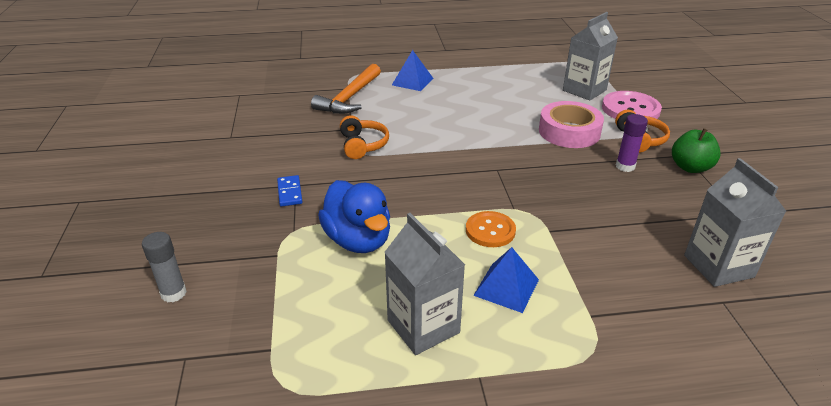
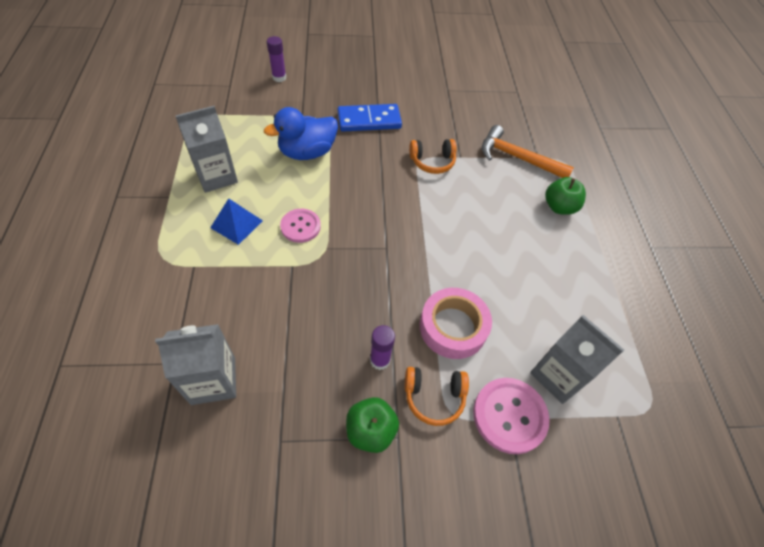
camera: 90 degrees right, 20 degrees up
grey glue stick [142,232,187,302] -> purple glue stick [267,36,286,82]
blue domino [277,175,303,207] -> blue domino [338,104,402,132], size x1.91
blue pyramid [392,50,433,91] -> green apple [545,177,586,215]
orange button [466,211,516,247] -> pink button [280,209,321,243]

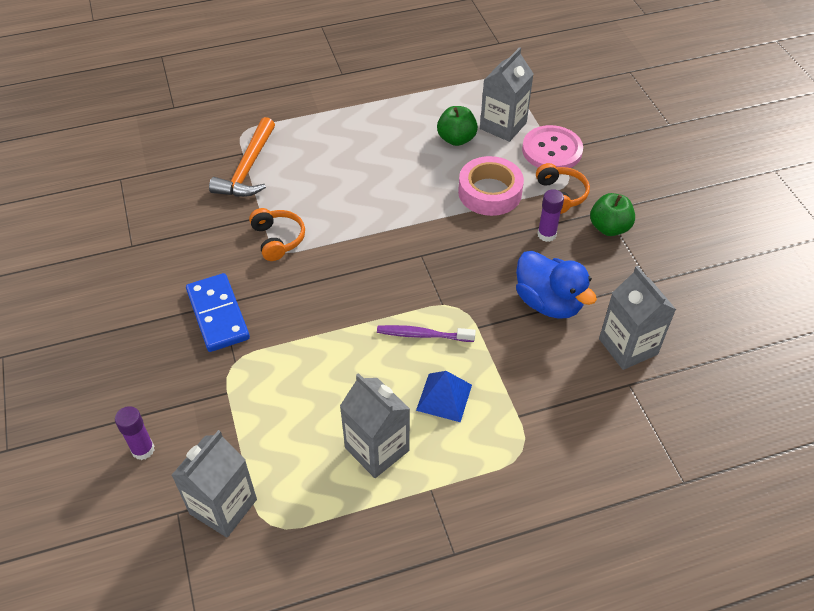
camera: 100 degrees left, 5 degrees down
blue duck [264,107,338,160] -> blue duck moved to [516,251,597,319]
pink button [280,209,321,243] -> purple toothbrush [377,325,476,342]
green apple [545,177,586,215] -> green apple moved to [437,106,478,146]
none -> grey carton [171,430,257,537]

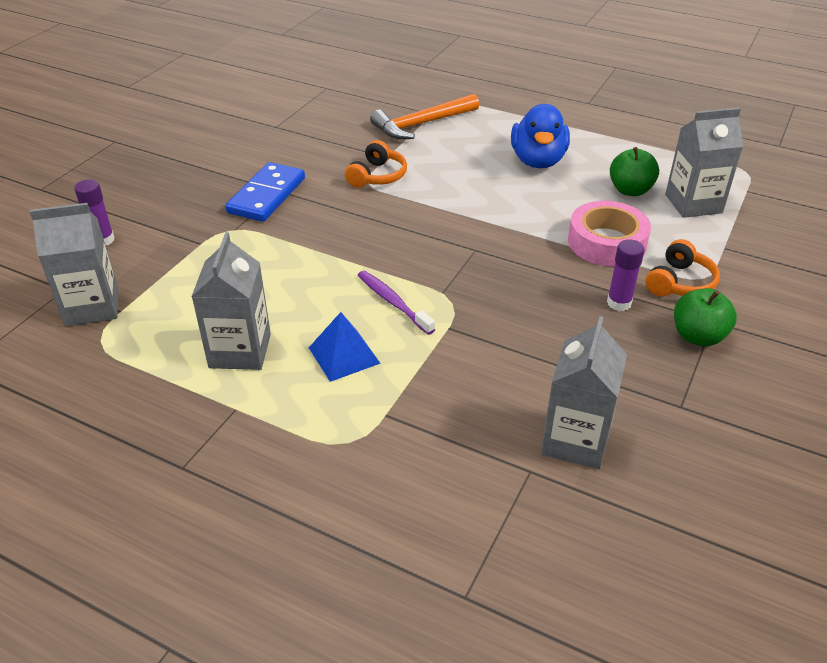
camera: 45 degrees right, 10 degrees down
blue duck [516,251,597,319] -> blue duck moved to [511,104,570,168]
pink button [522,125,583,168] -> none

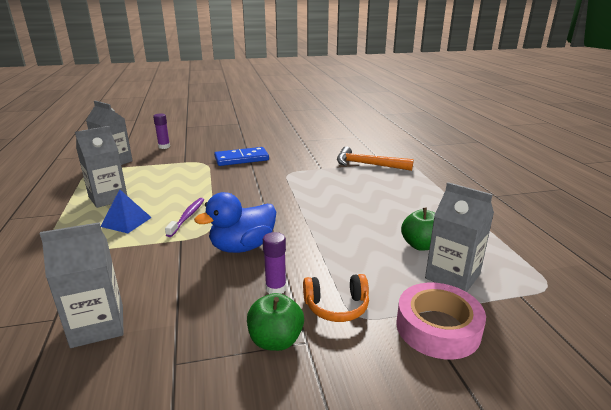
camera: 50 degrees right, 15 degrees down
orange headphones [345,140,407,188] -> none
blue duck [511,104,570,168] -> blue duck moved to [194,192,276,253]
pink tape [568,201,651,266] -> pink tape moved to [396,283,486,360]

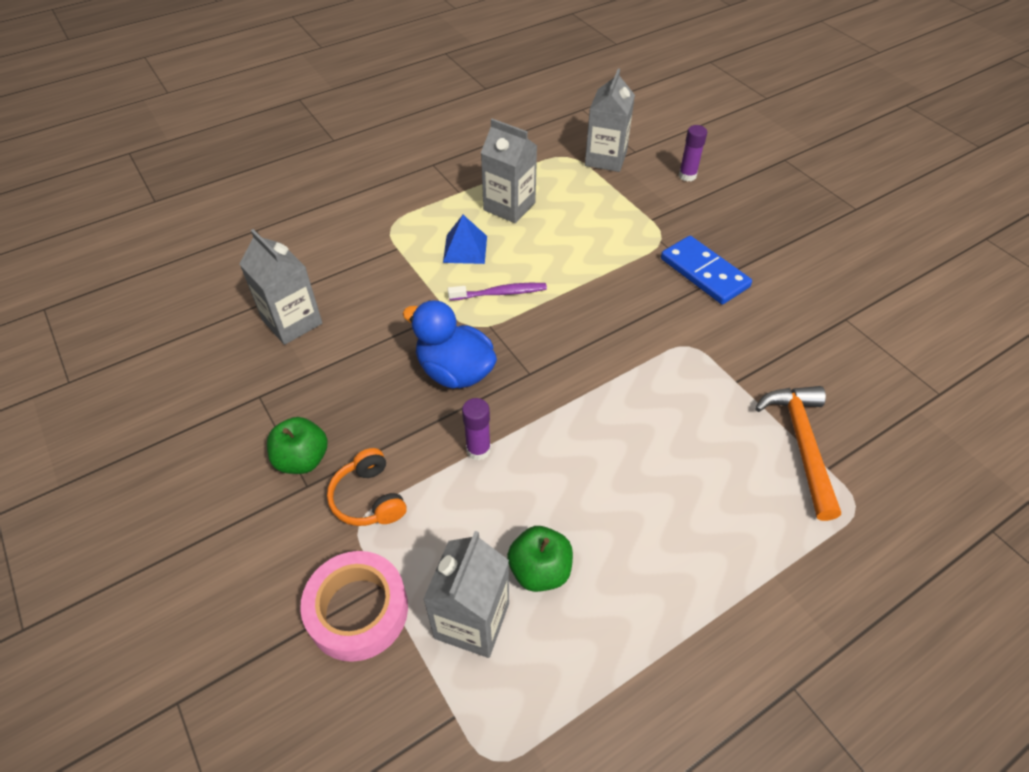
camera: 70 degrees right, 25 degrees up
purple glue stick [263,232,286,294] -> purple glue stick moved to [462,398,491,460]

